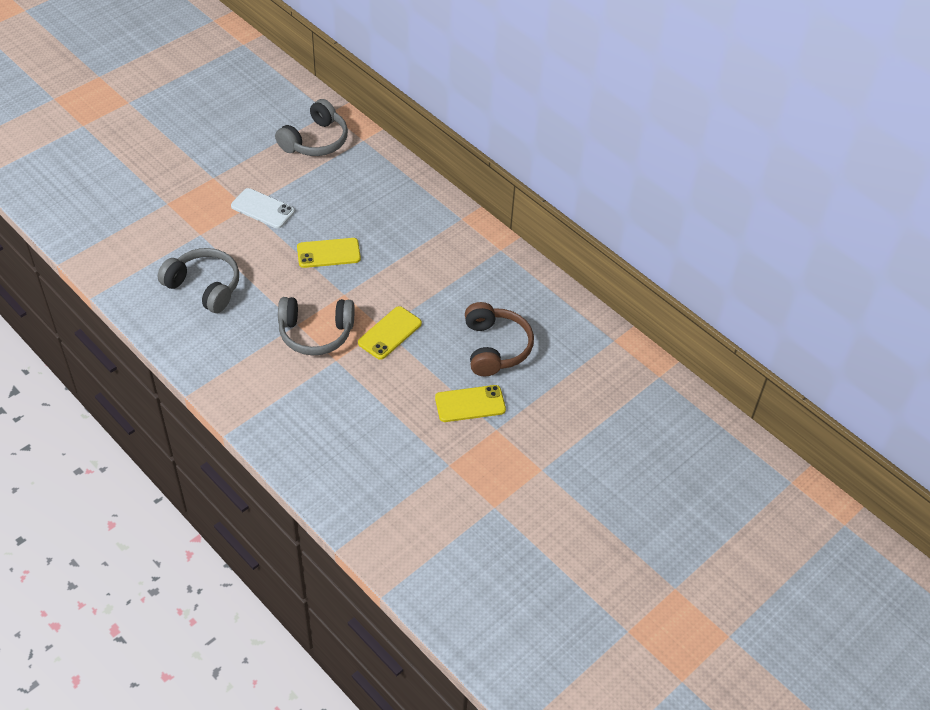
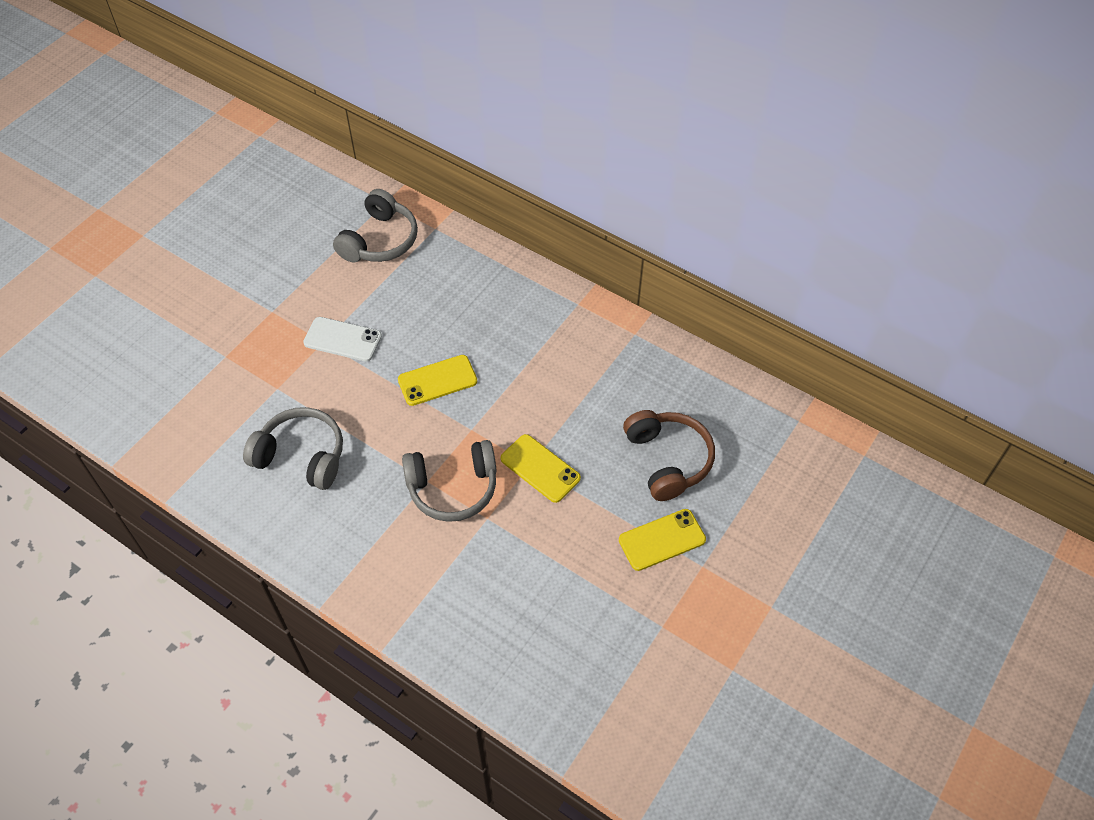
camera: 10 degrees left, 5 degrees up
yellow phone [358,306,422,360] -> yellow phone turned 75 degrees counterclockwise [501,434,581,503]

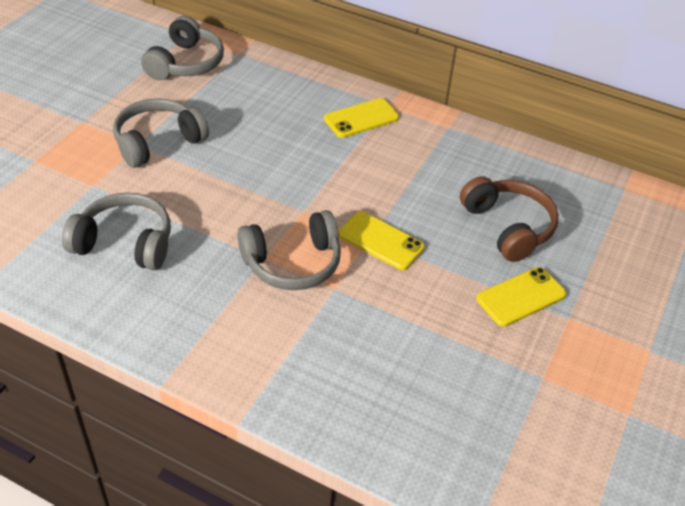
camera: 10 degrees left, 10 degrees down
white phone [303,317,382,362] -> grey headphones [113,98,209,168]
yellow phone [398,355,477,406] -> yellow phone moved to [324,98,399,138]

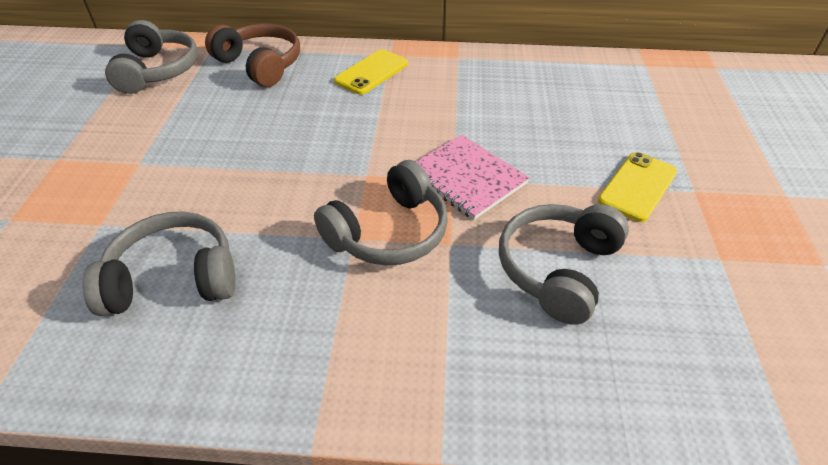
camera: 20 degrees left, 0 degrees up
grey headphones [113,98,209,168] -> grey headphones moved to [499,204,629,325]
yellow phone [338,211,425,270] -> pink notebook [415,135,530,220]
brown headphones [460,176,559,262] -> brown headphones moved to [205,24,300,87]

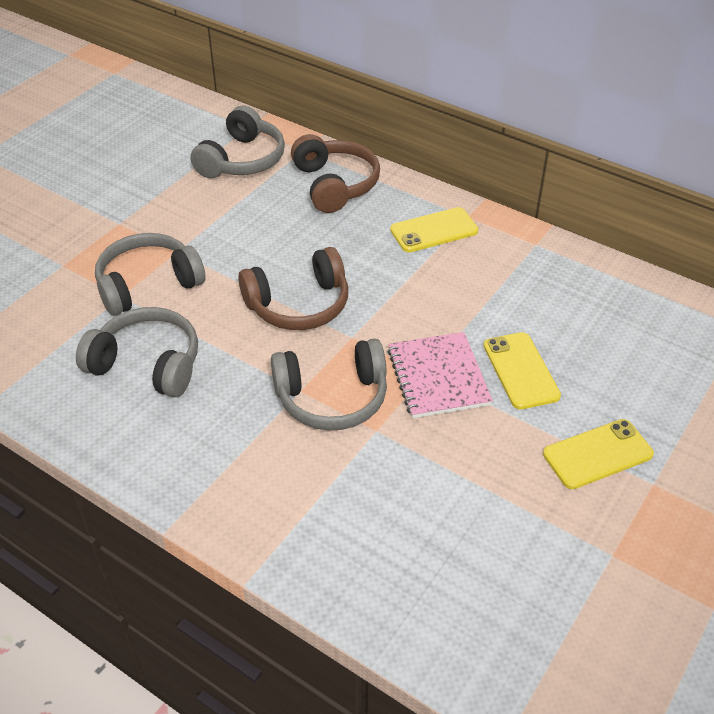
camera: 30 degrees right, 0 degrees up
grey headphones [499,204,629,325] -> grey headphones moved to [95,233,206,316]
none -> brown headphones [238,247,348,330]
none -> yellow phone [484,332,561,409]

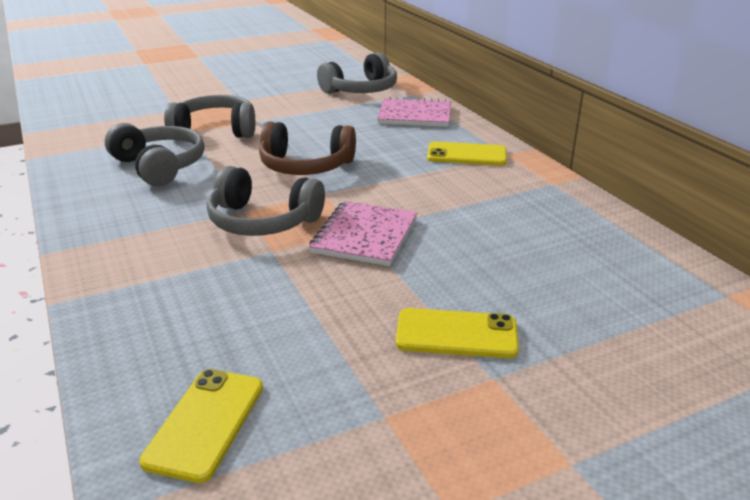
camera: 30 degrees right, 15 degrees down
brown headphones [291,134,380,213] -> pink notebook [377,97,451,127]
yellow phone [484,332,561,409] -> yellow phone moved to [140,369,263,483]

